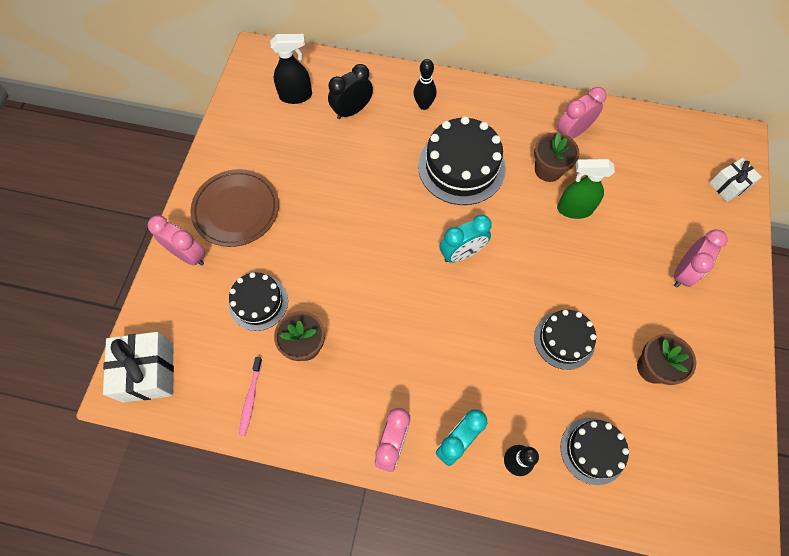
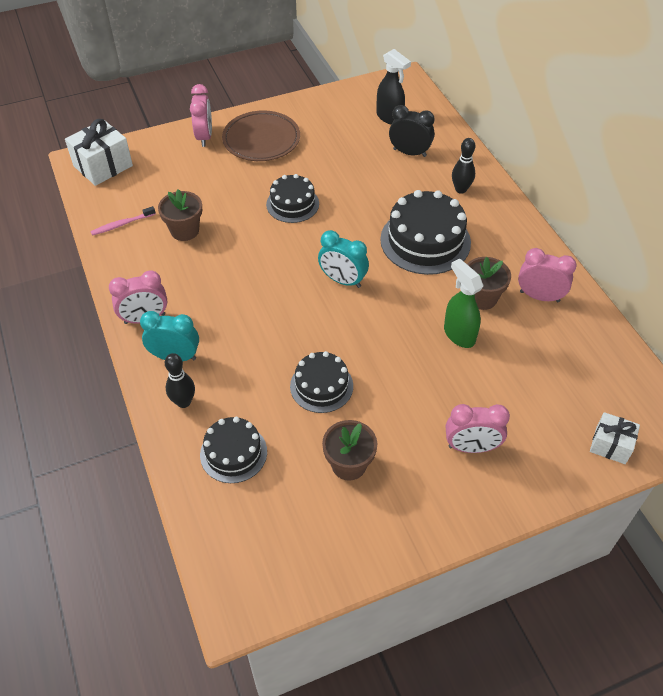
camera: 55 degrees right, 15 degrees down
black cake [229,272,288,331] -> black cake moved to [266,174,319,223]

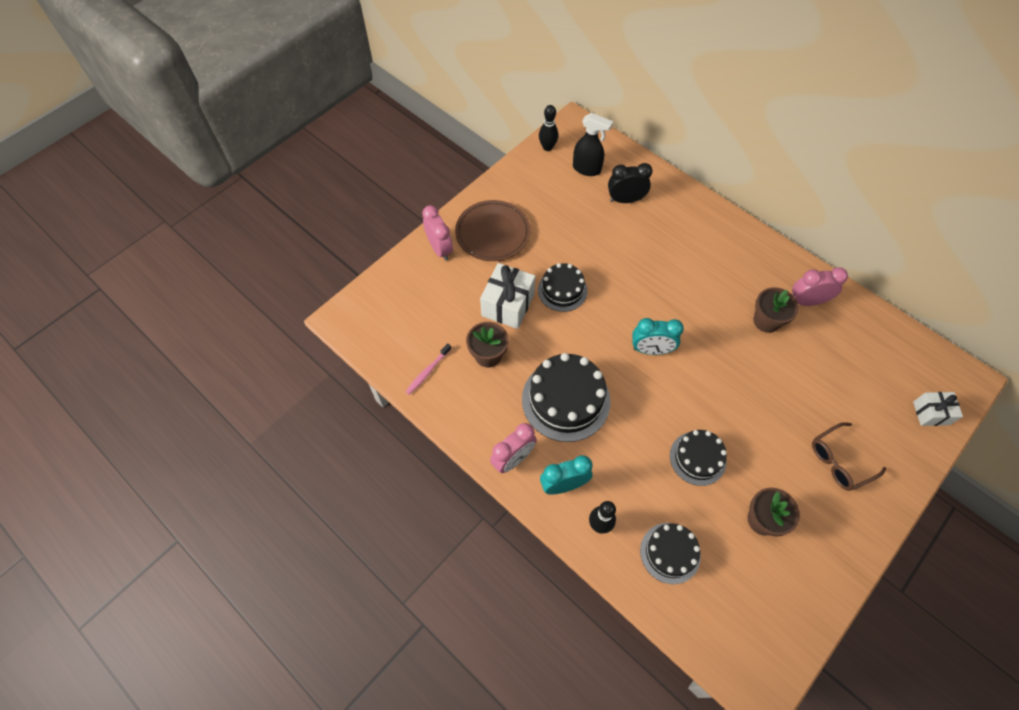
camera: 25 degrees left, 10 degrees up
white gift [65,119,133,186] -> white gift moved to [480,263,535,329]
black cake [380,190,471,275] -> black cake moved to [522,353,610,442]
green spray bottle [444,259,483,348] -> none
pink clock [446,404,510,453] -> brown glasses [812,423,887,491]
black bowling pin [452,138,475,194] -> black bowling pin moved to [539,105,558,151]

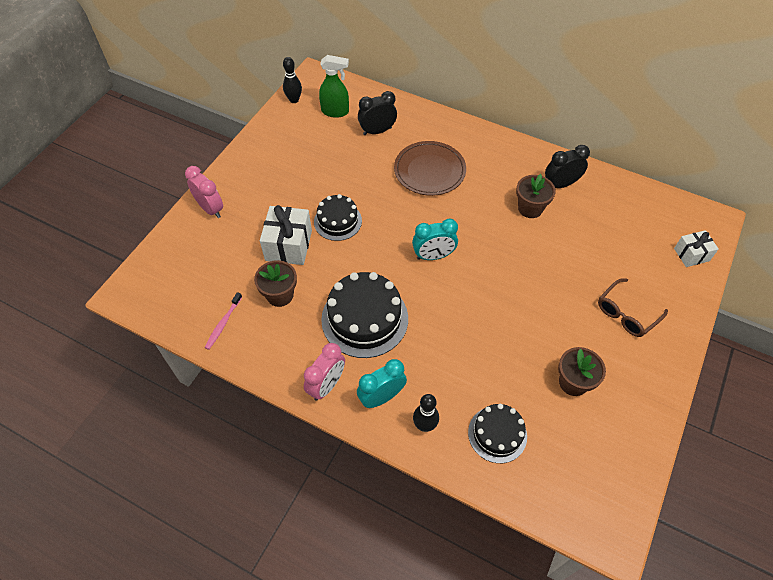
camera: 15 degrees left, 5 degrees down
brown plate [455,200,530,261] -> brown plate moved to [394,141,466,196]
black spray bottle [573,113,613,176] -> green spray bottle [319,55,349,118]
black cake [670,430,727,486] -> none
pink clock [792,267,848,306] -> black clock [545,145,590,188]

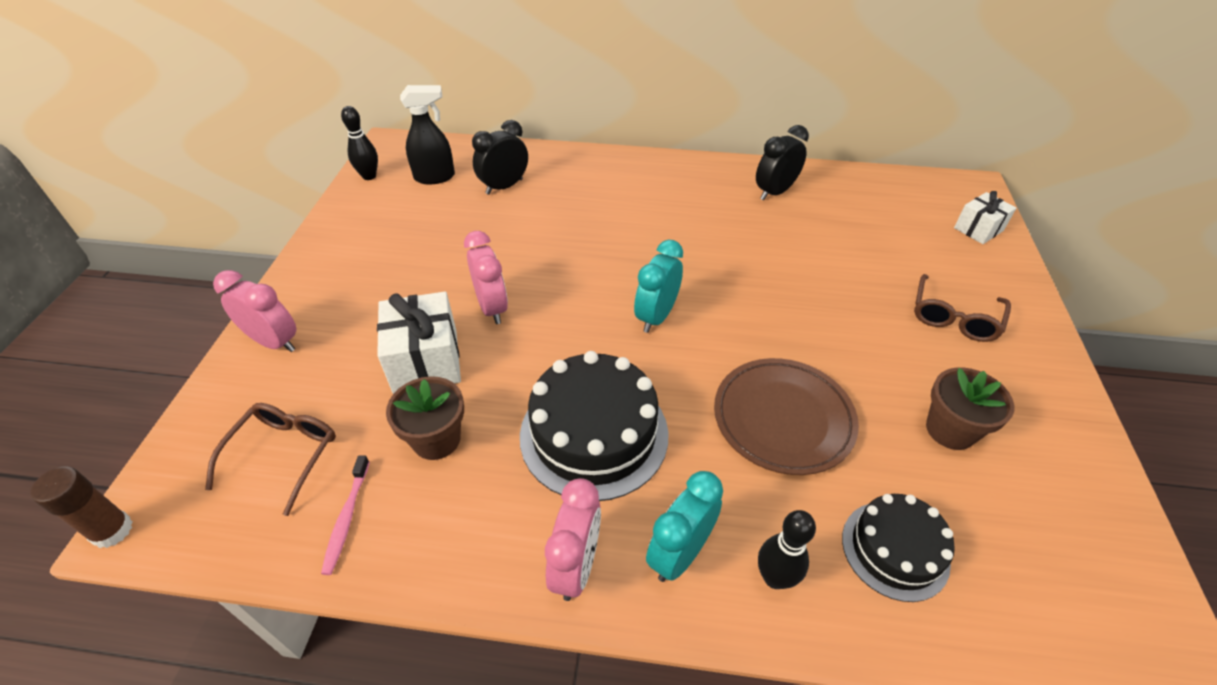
camera: 20 degrees left, 10 degrees down
black cake [314,194,362,241] -> pink clock [464,231,508,324]
green spray bottle [319,55,349,118] -> black spray bottle [400,85,455,184]
brown plate [394,141,466,196] -> brown plate moved to [714,358,859,475]
turquoise clock [412,219,458,260] -> turquoise clock turned 150 degrees clockwise [634,240,683,333]
brown flower pot [516,174,556,218] -> none
none -> brown glue stick [30,466,133,548]
none -> brown glasses [205,403,336,516]

